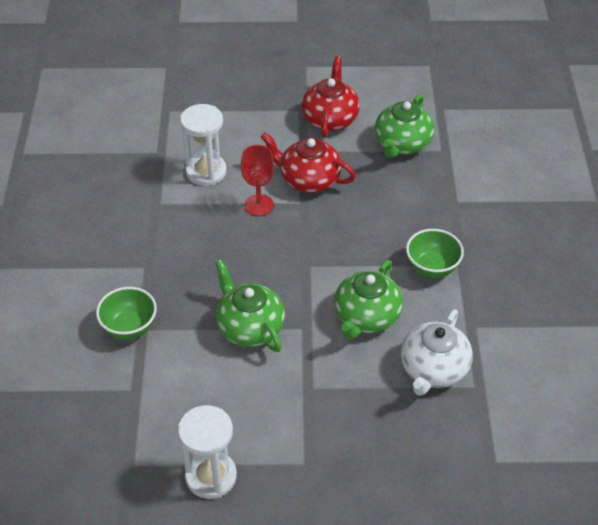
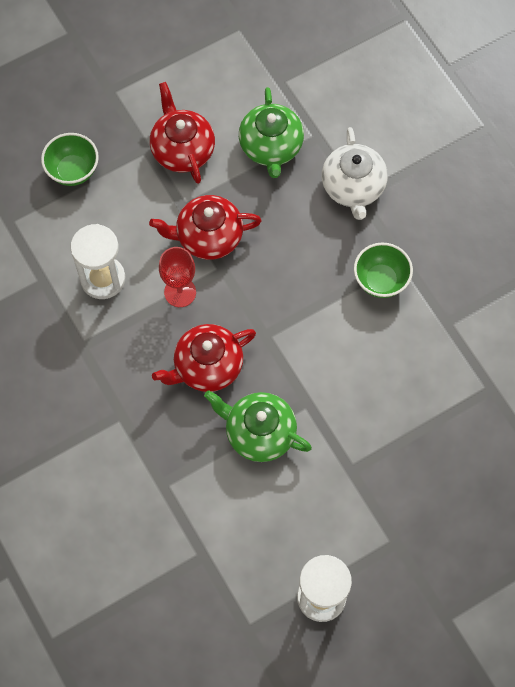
camera: 30 degrees left, 20 degrees up
green bowl [96,287,157,340] -> green bowl moved to [41,133,99,186]
green teapot [334,260,403,340] -> none
white teapot [401,309,473,396] -> white teapot moved to [322,127,388,220]
none -> red teapot [152,324,256,392]

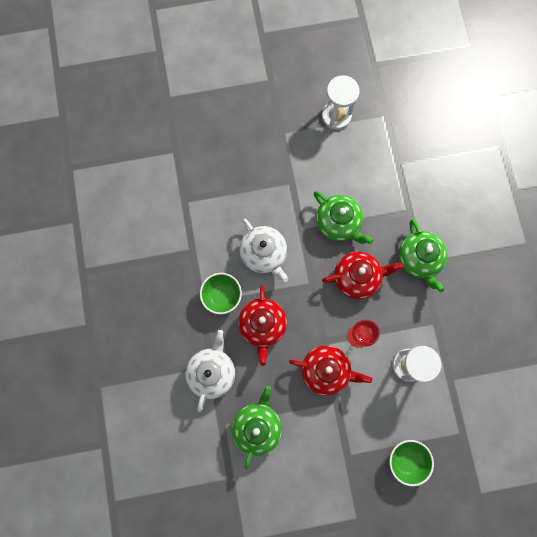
camera: 160 degrees left, 10 degrees up
red teapot [150,82,215,184] -> red teapot moved to [238,285,287,366]
none -> white teapot [240,219,288,282]
none -> green teapot [399,220,447,292]

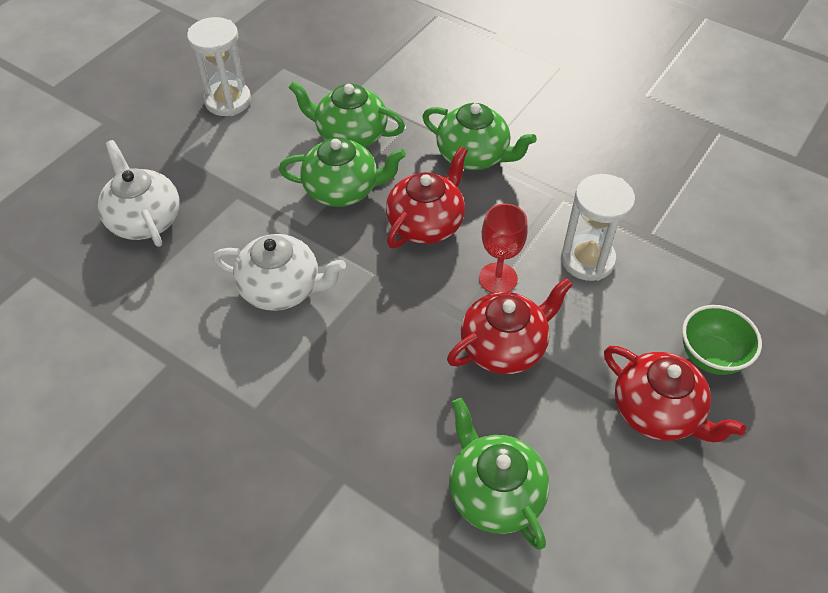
camera: 45 degrees left, 25 degrees down
white teapot [185,330,235,412] -> white teapot moved to [98,140,180,247]
green bowl [200,273,242,314] -> none
red teapot [238,285,287,366] -> red teapot moved to [604,346,746,442]
none -> green teapot [289,81,405,147]

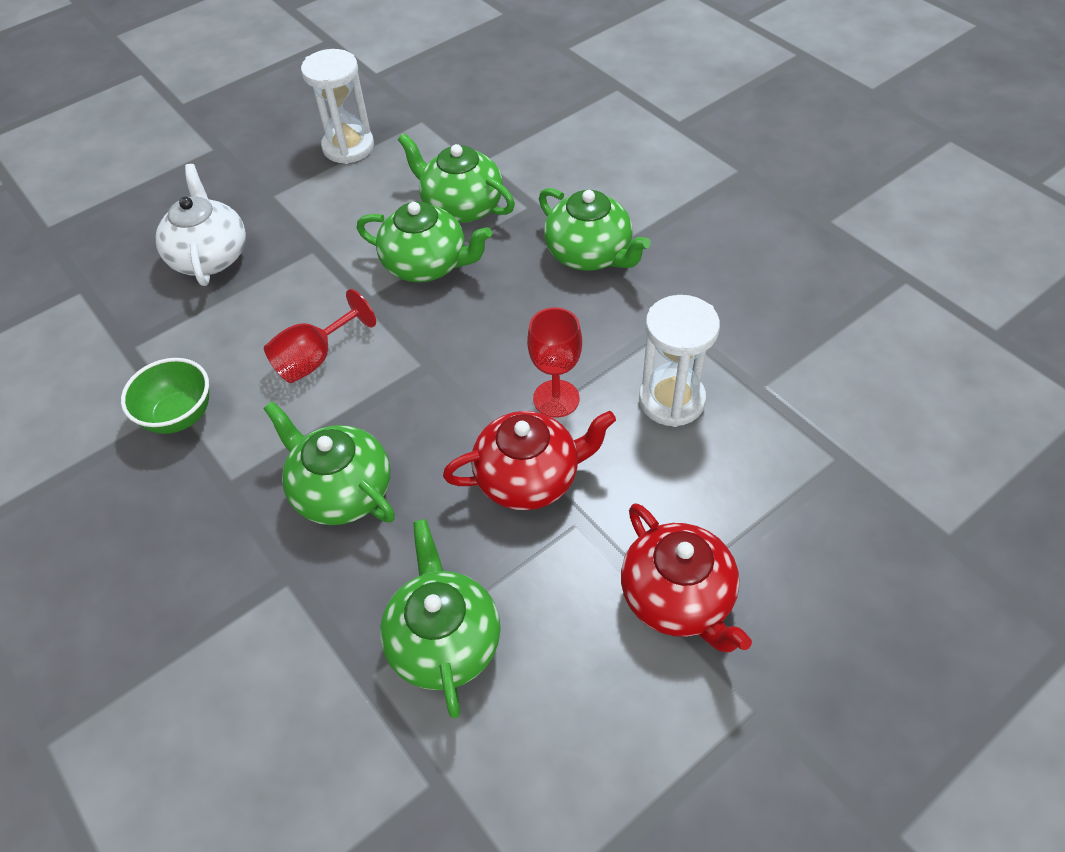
camera: 20 degrees right, 0 degrees up
white teapot [213,234,346,311] -> red goblet [264,289,376,383]
red teapot [386,146,468,248] -> none
green bowl [682,305,762,375] -> green bowl moved to [121,358,209,434]
none -> green teapot [263,401,395,525]

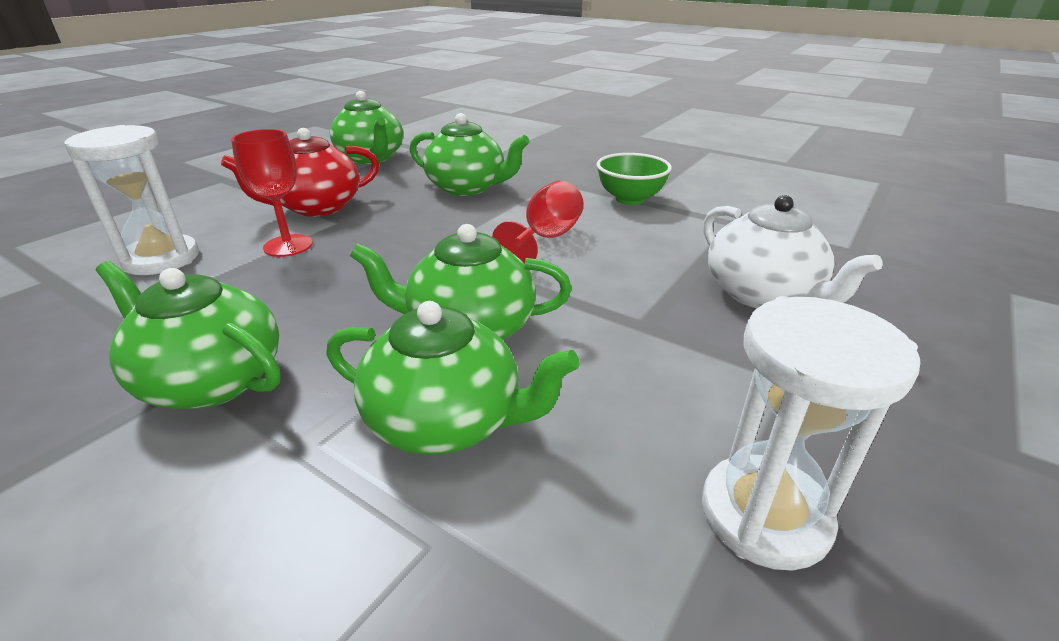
camera: 160 degrees right, 20 degrees down
red teapot [621,503,752,652] -> none

